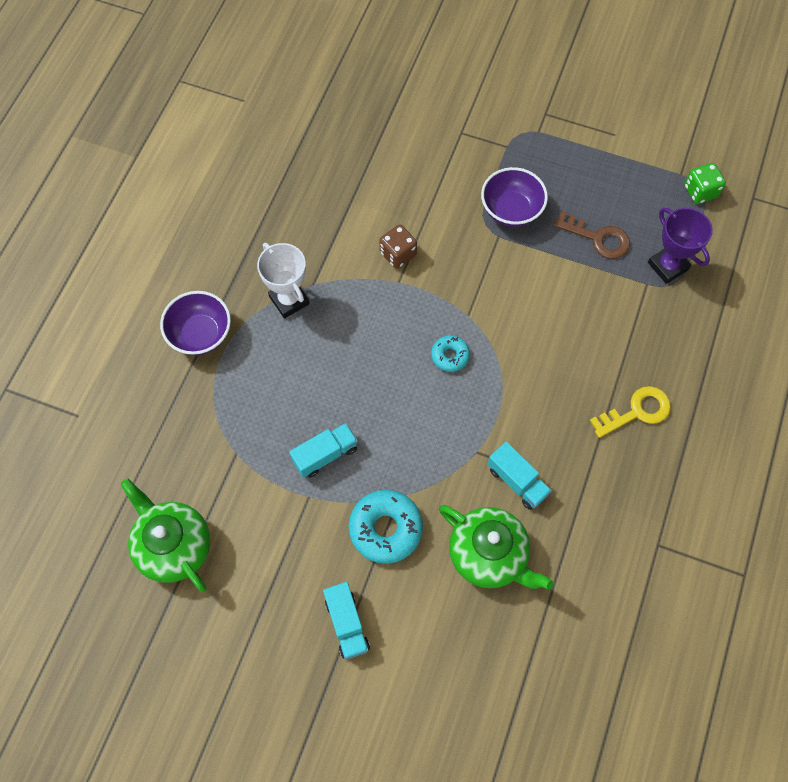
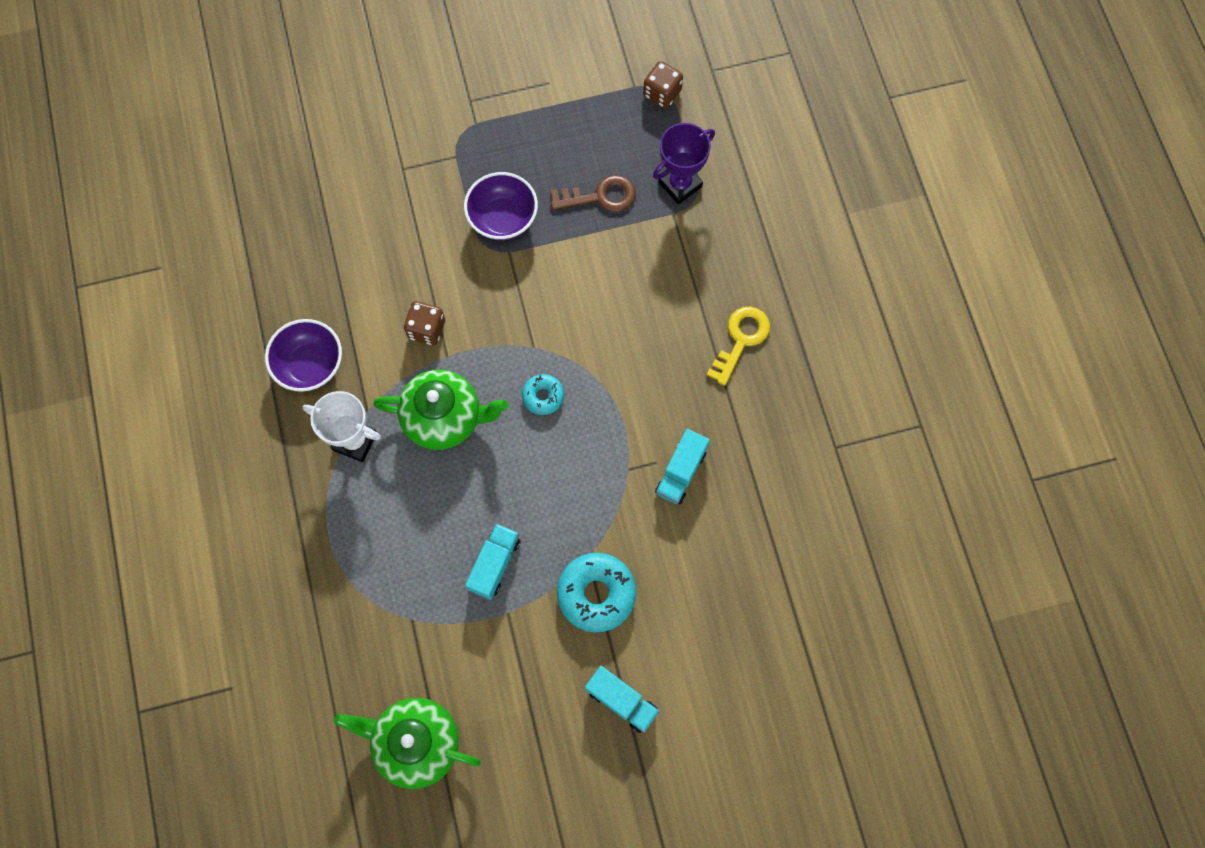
camera: 35 degrees left, 5 degrees up
purple bowl [160,291,231,355] -> purple bowl moved to [265,319,342,392]
green teapot [439,505,554,590] -> green teapot moved to [373,370,508,450]
turquoise truck [488,442,552,510] -> turquoise truck turned 105 degrees clockwise [655,429,710,504]
purple trophy [648,208,713,284] -> purple trophy turned 60 degrees counterclockwise [653,123,715,204]
green dice [684,163,726,204] -> brown dice [643,61,683,109]

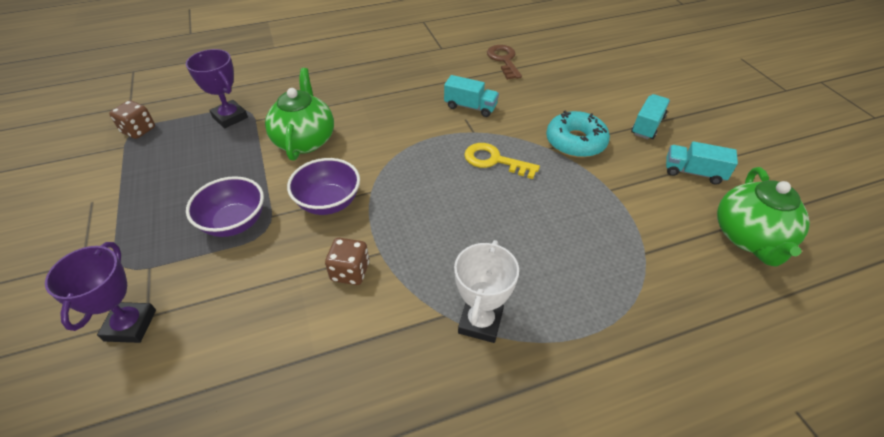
camera: 95 degrees left, 25 degrees down
purple bowl [265,319,342,392] -> purple bowl moved to [287,158,360,215]
green teapot [373,370,508,450] -> green teapot moved to [265,68,334,161]
turquoise truck [465,524,521,600] -> turquoise truck moved to [666,141,738,184]
turquoise donut [522,374,564,415] -> none
brown key [550,175,636,212] -> brown key moved to [487,45,522,80]
yellow key [707,307,770,386] -> yellow key moved to [464,143,540,179]
none -> purple trophy [45,242,156,343]

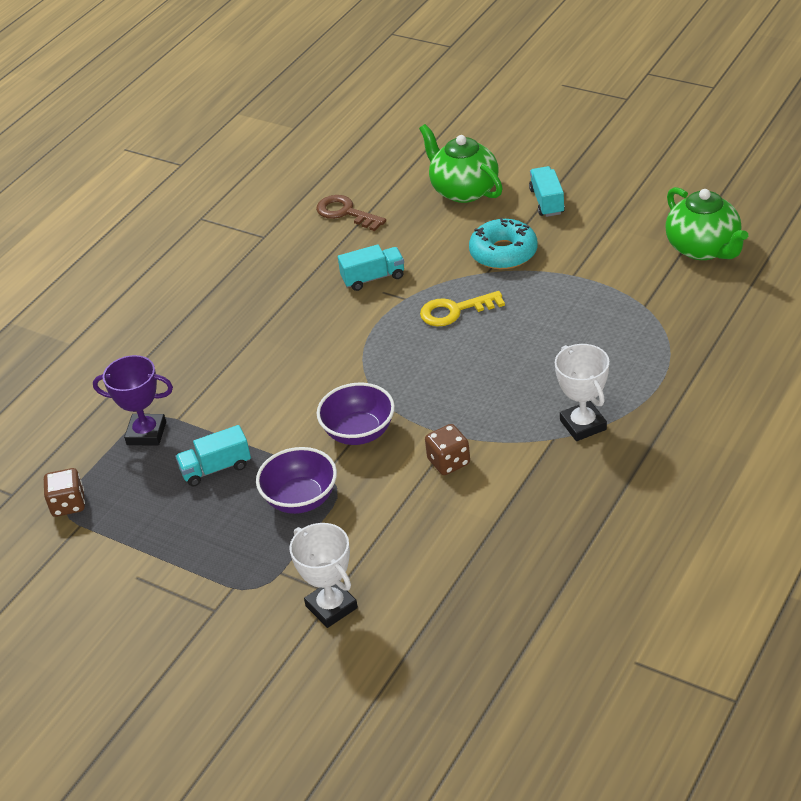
camera: 35 degrees left, 5 degrees down
purple trophy [45,242,156,343] -> white trophy [289,523,358,628]
green teapot [265,68,334,161] -> green teapot moved to [419,124,503,203]
turquoise truck [666,141,738,184] -> turquoise truck moved to [175,425,251,487]

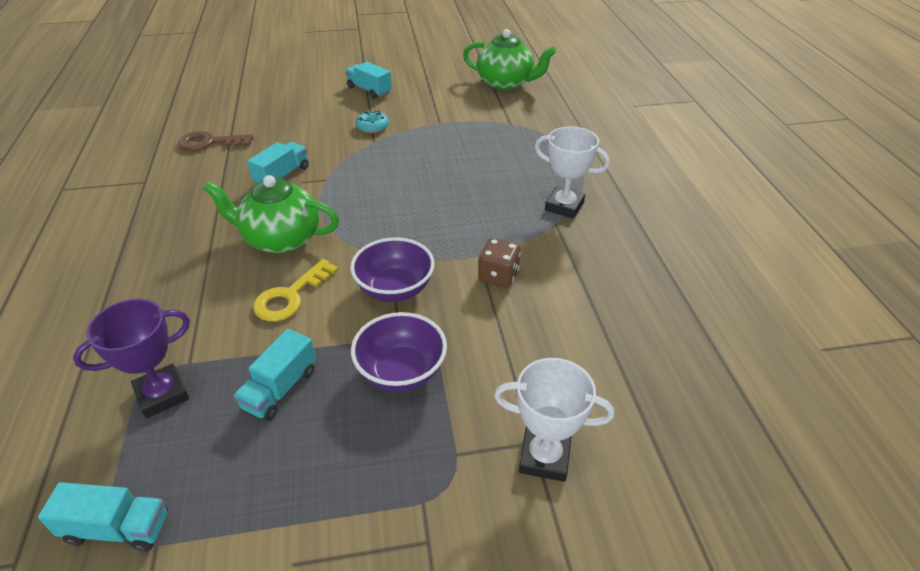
camera: 45 degrees left, 0 degrees up
brown dice [44,468,85,517] -> turquoise truck [38,482,168,552]
green teapot [419,124,503,203] -> green teapot moved to [203,175,339,254]
yellow key [420,291,505,327] -> yellow key moved to [253,259,339,322]
turquoise donut [469,218,538,269] -> turquoise donut [356,111,389,133], size x0.56

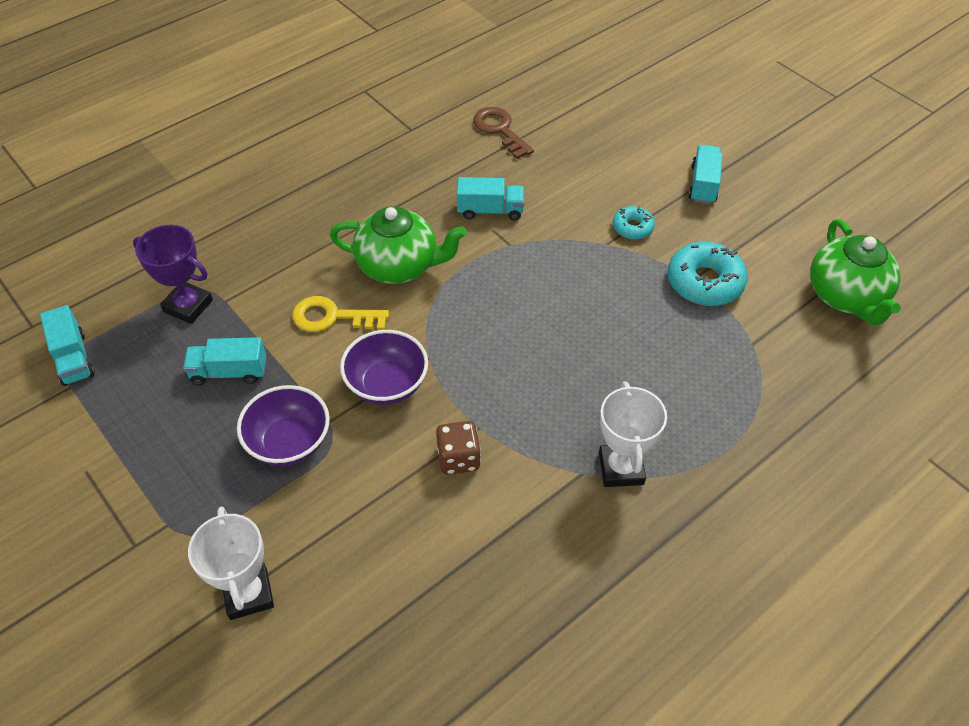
camera: 60 degrees right, 10 degrees up
green teapot [203,175,339,254] -> green teapot turned 120 degrees clockwise [330,206,467,284]
none -> turquoise donut [668,242,748,306]

